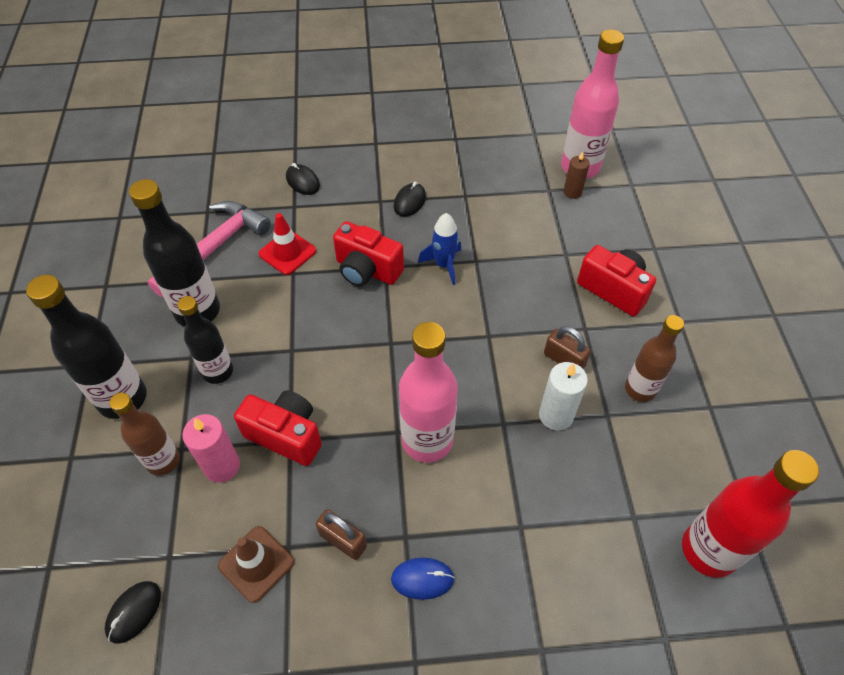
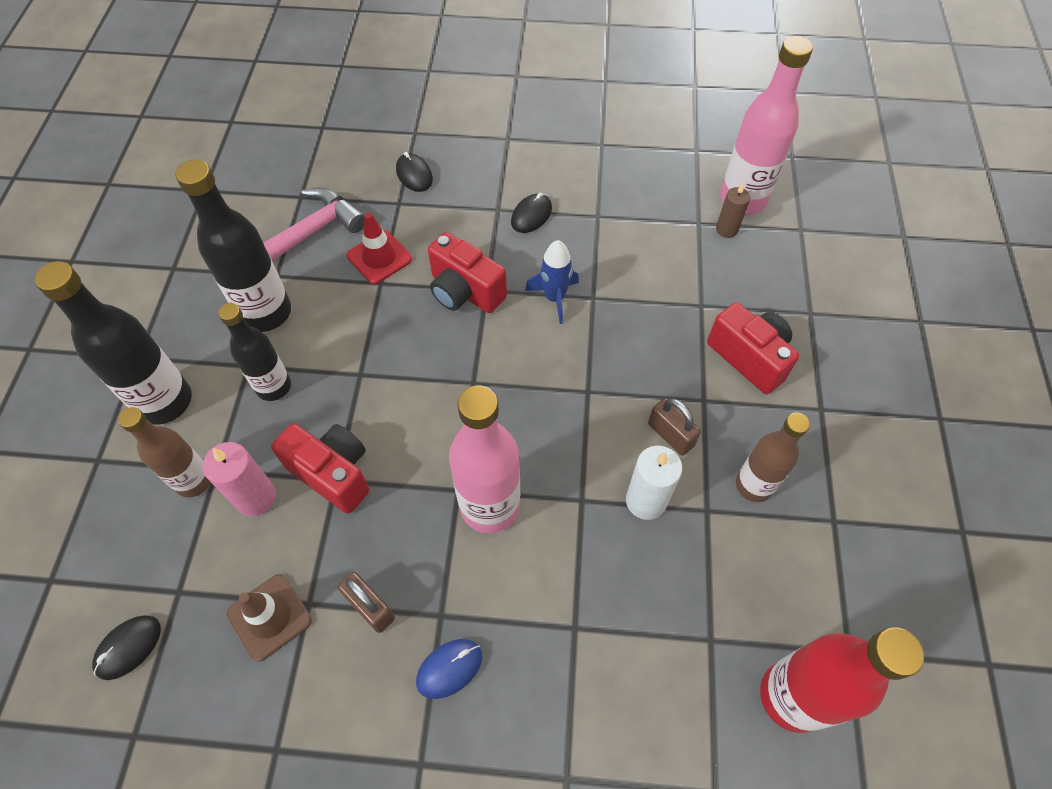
camera: 10 degrees right, 5 degrees up
blue mouse [391,557,455,600] -> blue mouse turned 45 degrees counterclockwise [416,639,482,699]

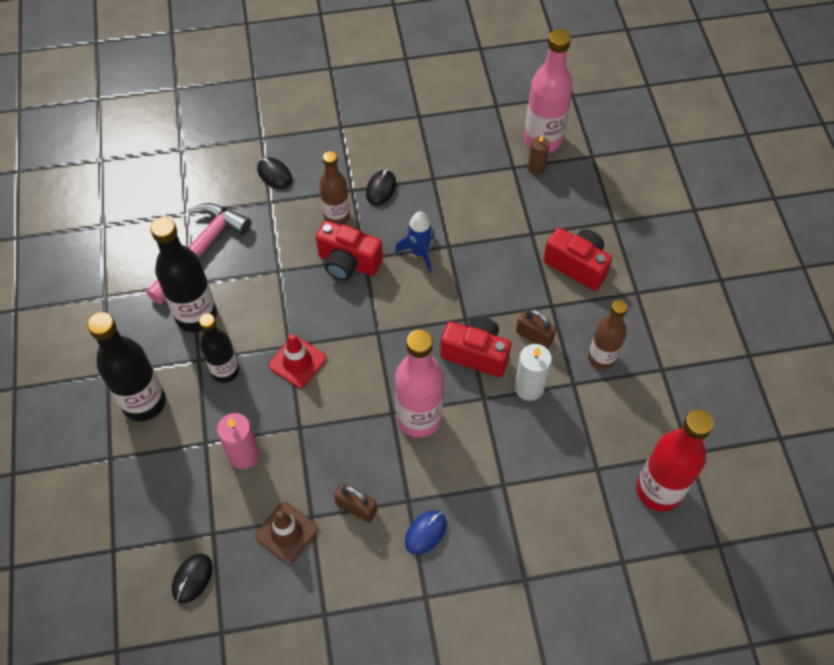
camera: 15 degrees left, 0 degrees up
brown bottle [118,407,211,497] -> brown bottle moved to [320,151,350,225]
red camera [271,423,369,514] -> red camera moved to [440,316,511,377]
red traffic cone [346,212,412,284] -> red traffic cone moved to [269,334,326,388]

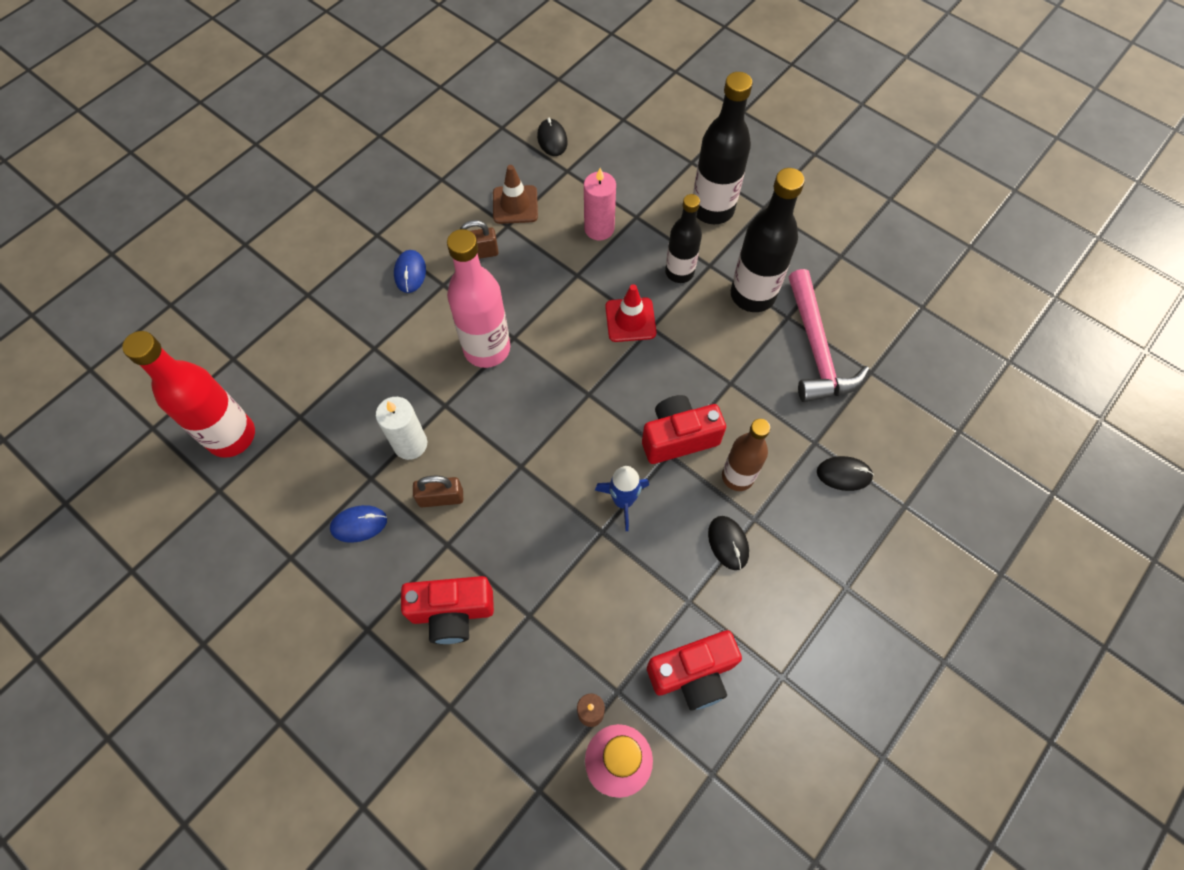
camera: 140 degrees right, 5 degrees up
red camera [440,316,511,377] -> red camera moved to [647,630,742,711]
brown bottle [588,300,628,370] -> blue mouse [330,505,387,543]

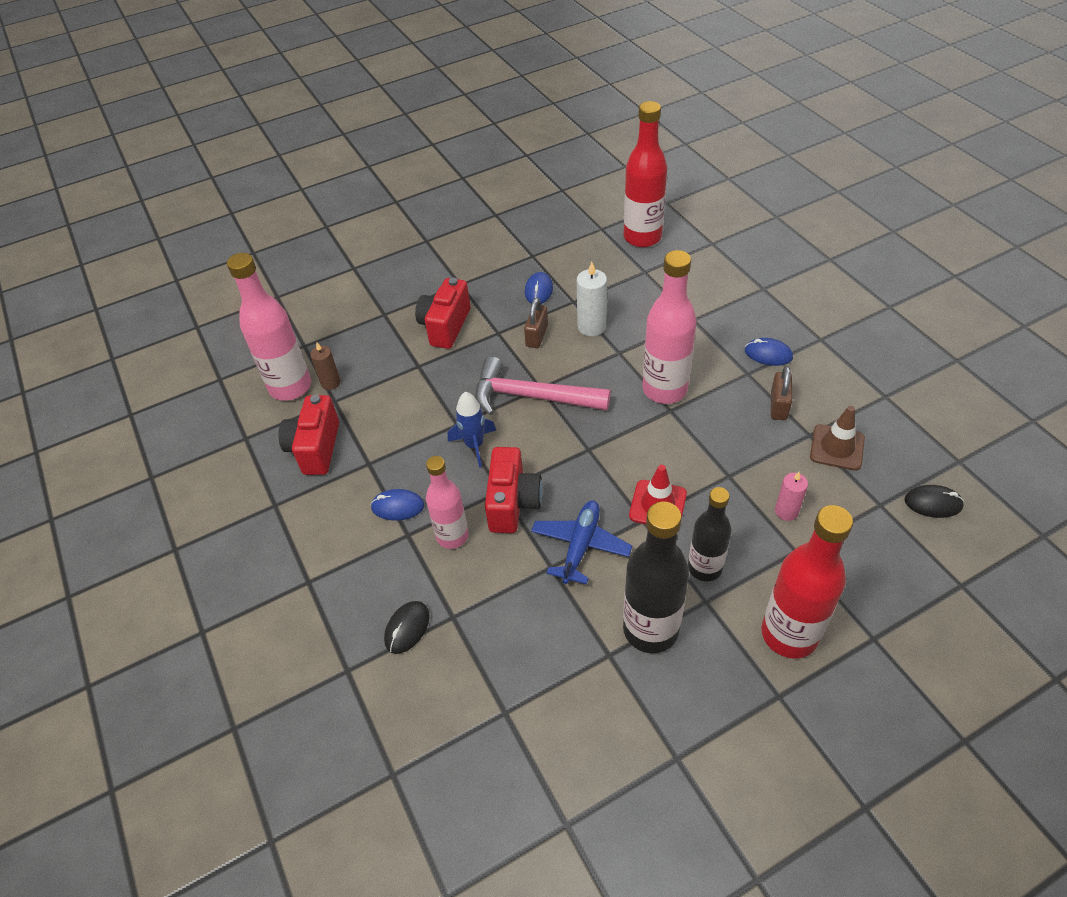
camera: 115 degrees right, 15 degrees down
pink candle [584,168,616,240] -> pink candle [775,472,808,521], size x0.66
black bottle [693,72,753,224] -> red bottle [761,505,853,659]
black mouse [708,516,749,570] -> blue mouse [370,489,424,521]
brown bottle [722,419,770,491] -> pink bottle [426,456,468,549]
pink hammer [788,269,870,402] -> pink hammer moved to [475,357,611,415]
none -> blue plane [531,500,632,585]

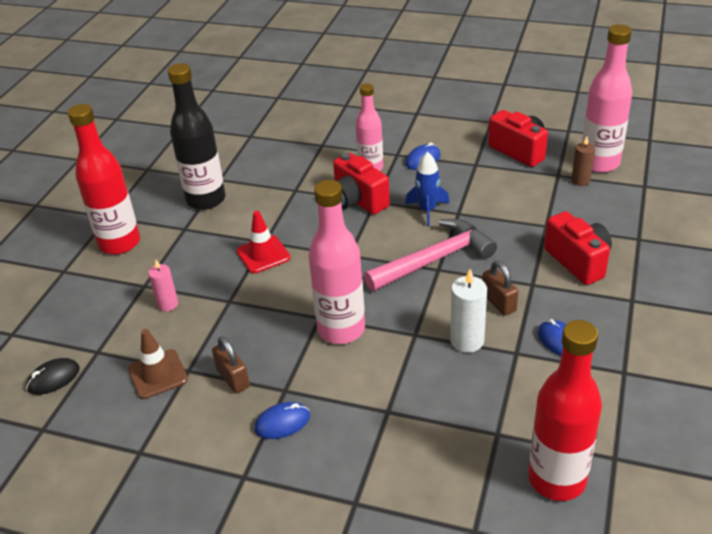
camera: 135 degrees right, 10 degrees down
black mouse [384,601,430,654] -> none
blue plane [531,500,632,585] -> none
black bottle [688,487,732,581] -> none

